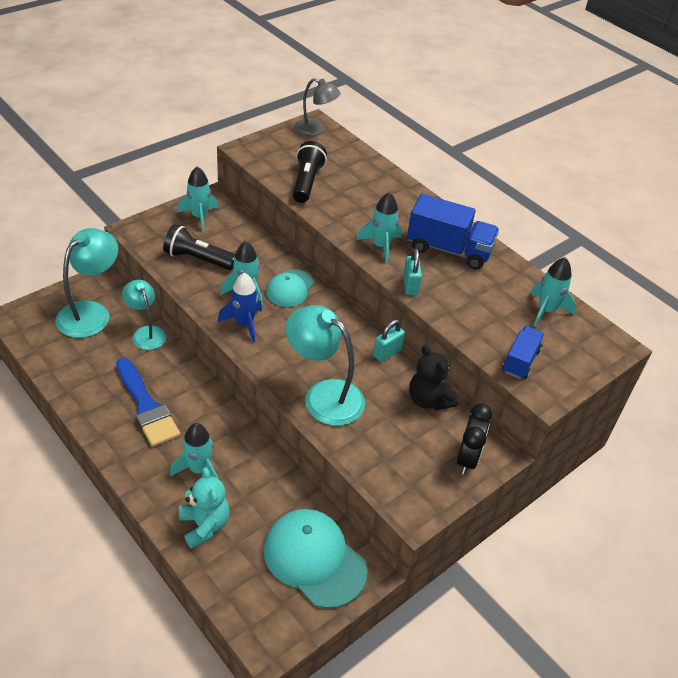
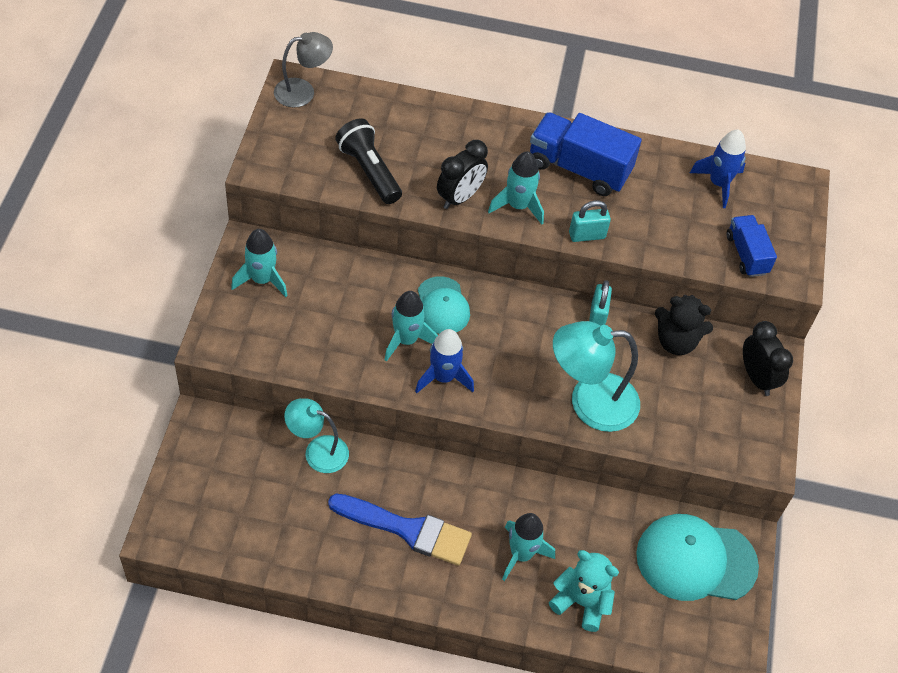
camera: 40 degrees left, 10 degrees up
turquoise lamp [55,228,118,338] -> none
black flashlight [163,224,235,270] -> none
turquoise padlock [403,249,422,295] -> turquoise padlock turned 60 degrees counterclockwise [569,200,611,242]
blue truck [407,194,499,269] -> blue truck turned 135 degrees counterclockwise [530,112,642,196]
turquoise rocket [530,257,576,327] -> blue rocket [690,129,746,208]
none -> black clock [437,140,488,209]

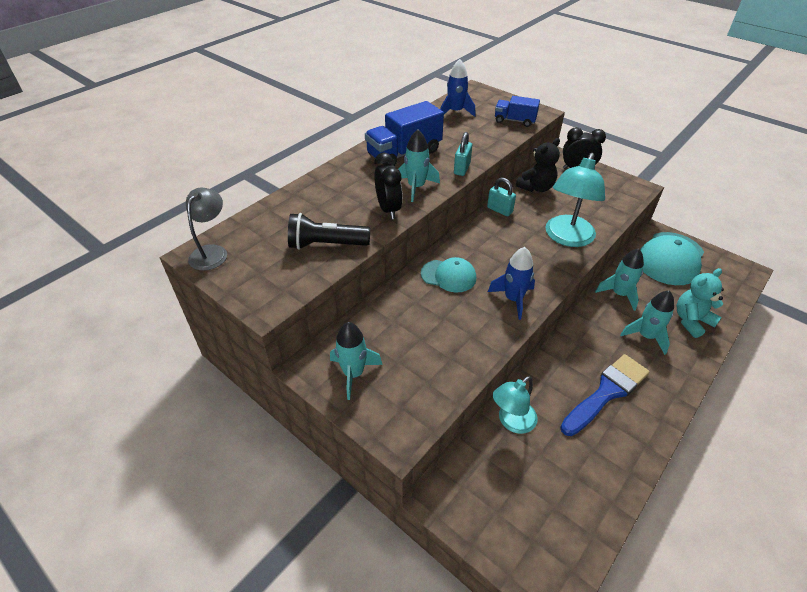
camera: 55 degrees left, 10 degrees down
turquoise rocket [384,291,438,362] -> turquoise rocket moved to [595,248,644,311]

